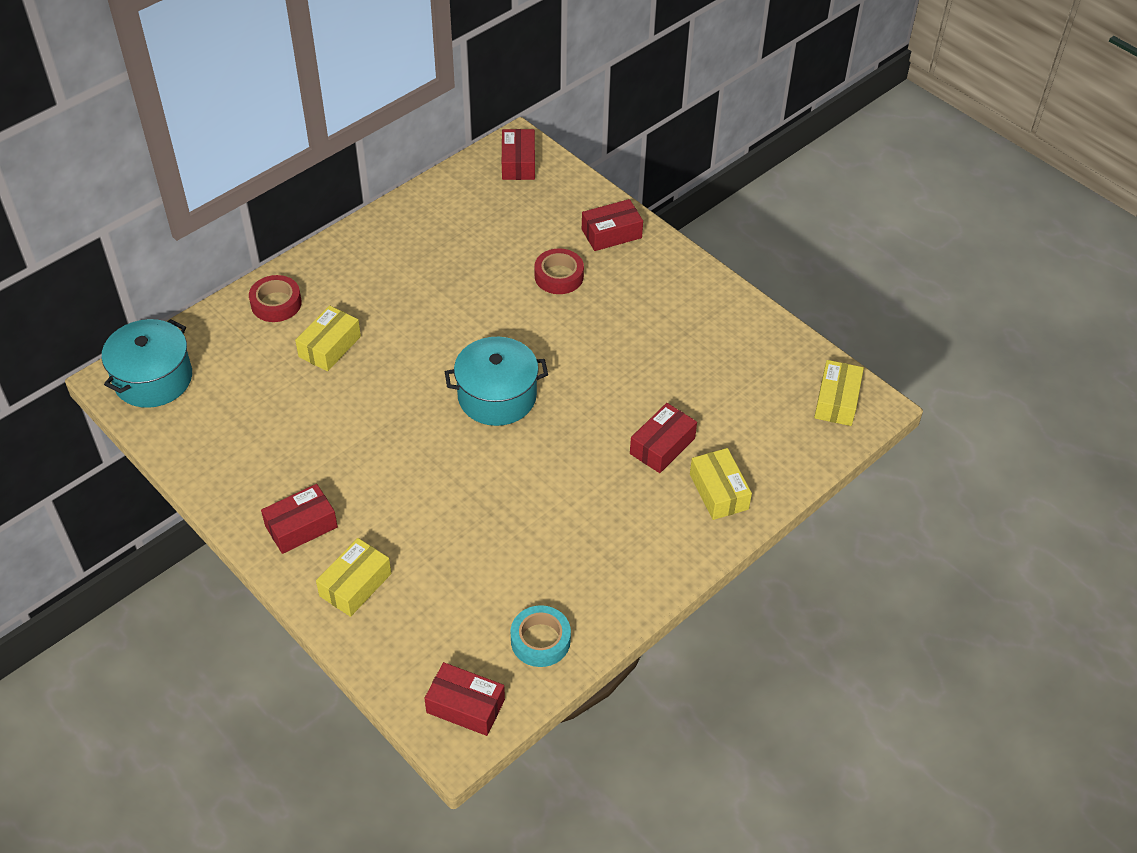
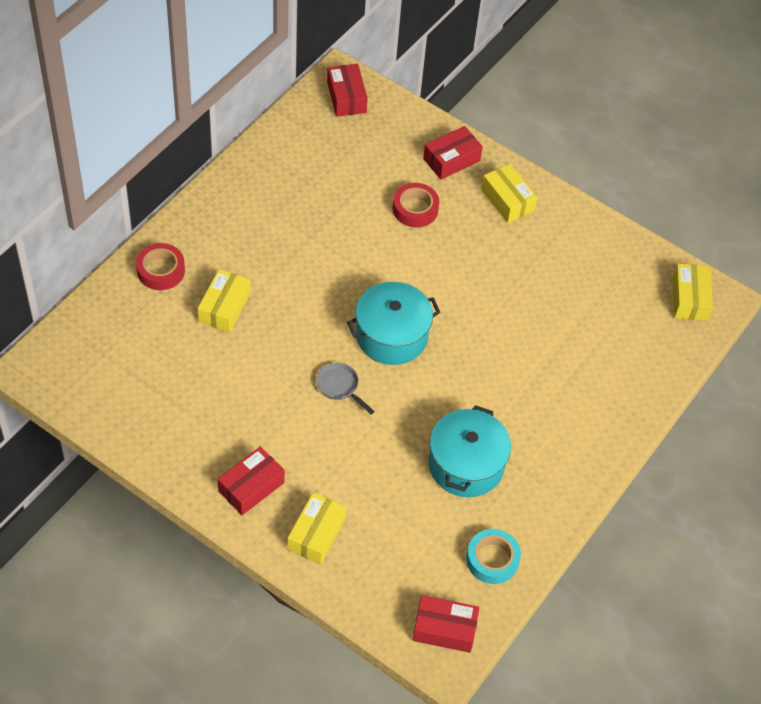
camera: 15 degrees left, 5 degrees up
turquoise pot [102,319,192,408] -> turquoise pot moved to [429,405,511,497]
red box [630,403,697,473] -> none
yellow box [690,448,752,520] -> yellow box moved to [481,164,538,223]
none -> grey pan [316,363,375,414]

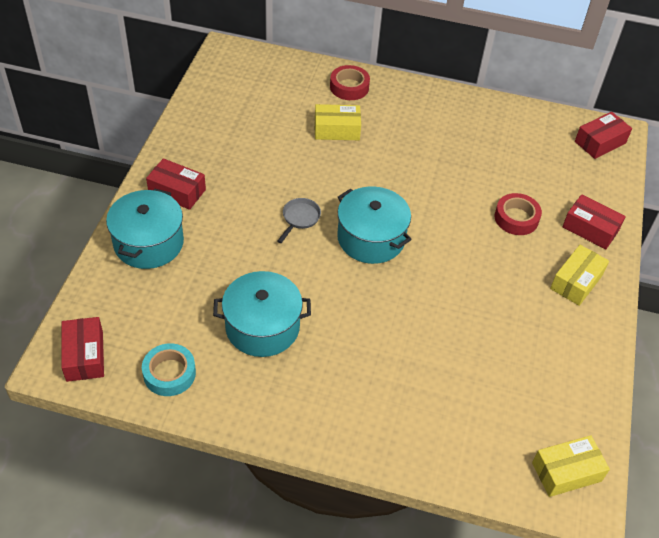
camera: 70 degrees right, 5 degrees down
yellow box [287,492,346,565] -> turquoise pot [106,189,184,269]

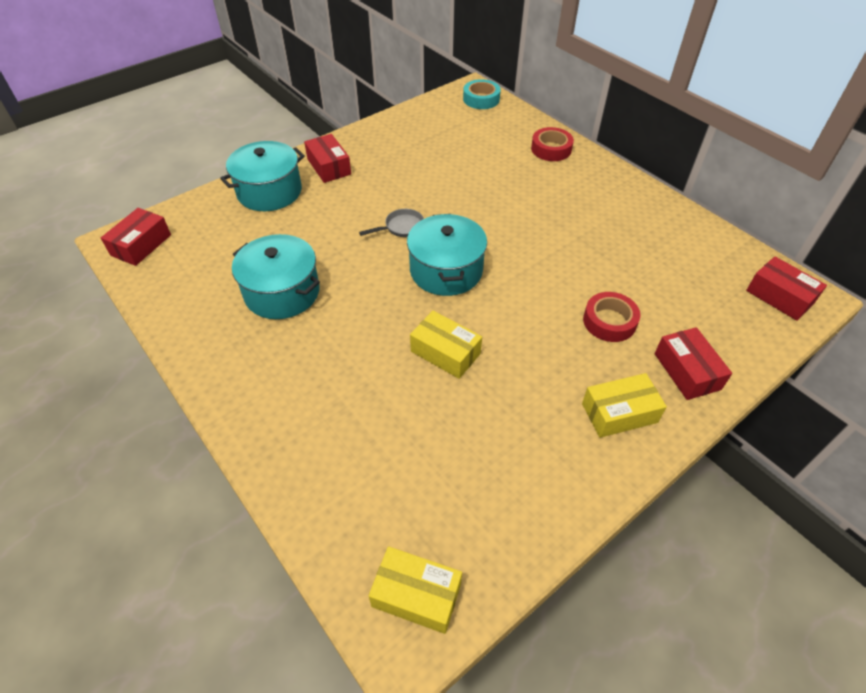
camera: 40 degrees right, 0 degrees up
turquoise tape [142,343,196,396] -> turquoise tape moved to [463,79,501,109]
yellow box [315,104,361,140] -> yellow box moved to [410,311,482,379]
red box [575,112,632,159] -> red box turned 45 degrees clockwise [746,256,827,321]

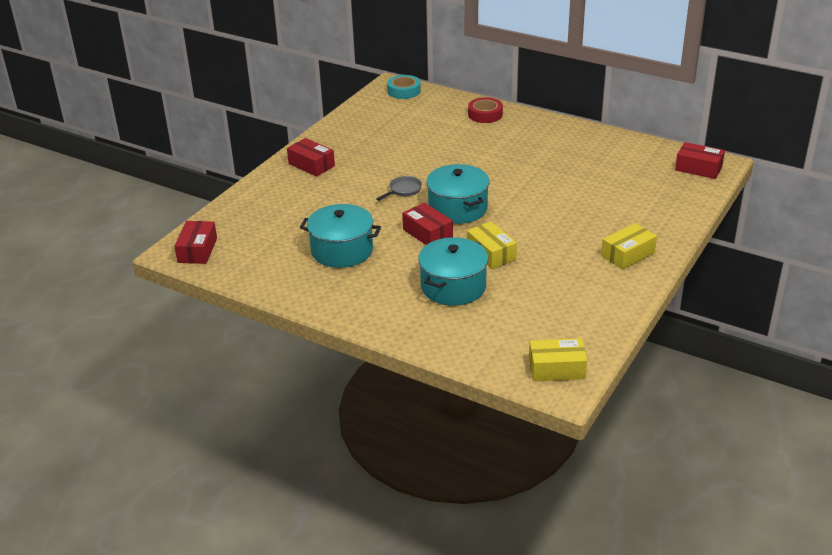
camera: 20 degrees left, 15 degrees down
turquoise pot [220,141,305,211] -> turquoise pot moved to [418,237,488,306]
yellow box [410,311,482,379] -> yellow box turned 45 degrees clockwise [467,221,517,269]
red tape [583,292,640,342] -> none
red box [655,327,732,400] -> red box moved to [402,203,453,245]

